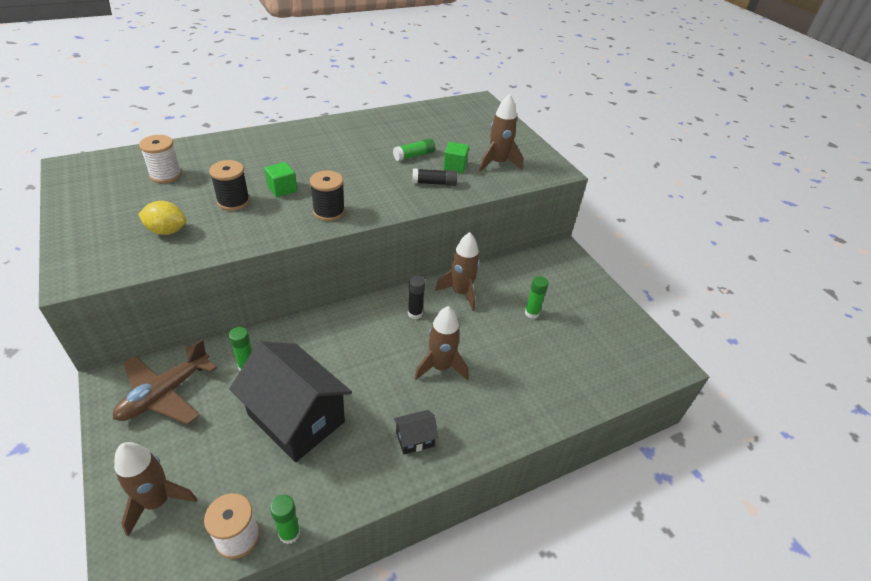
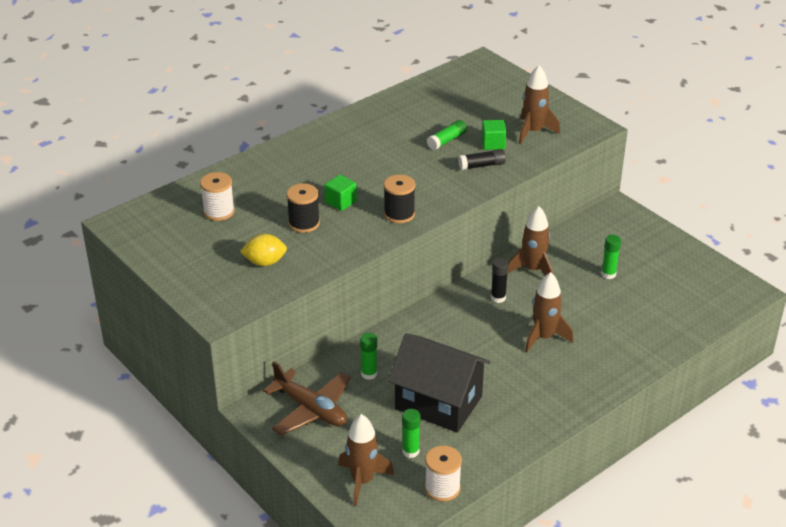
camera: 10 degrees left, 5 degrees down
brown plane [113,339,217,425] -> brown plane turned 75 degrees counterclockwise [263,361,351,435]
green glue stick [270,495,300,544] -> green glue stick moved to [402,409,420,458]
black house [394,410,439,455] -> none

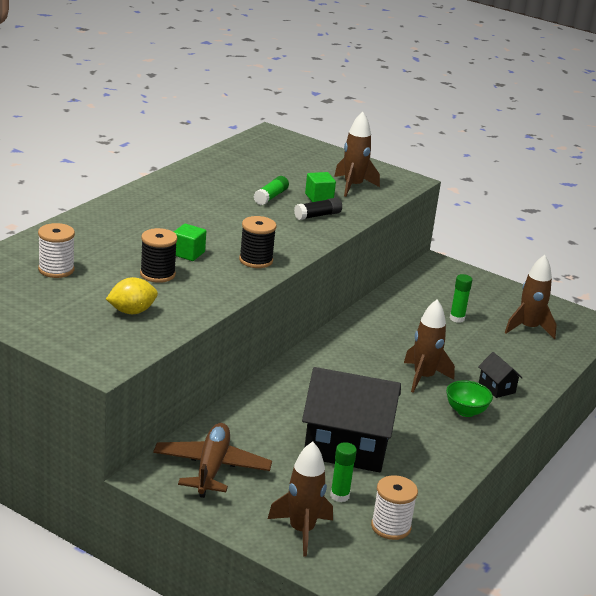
camera: 20 degrees left, 10 degrees down
brown plane [263,361,351,435] -> brown plane turned 105 degrees counterclockwise [153,423,272,498]
green glue stick [360,333,377,380] -> none
black glue stick [491,258,509,303] -> none
brown rocket [507,206,553,276] -> brown rocket moved to [505,255,557,339]
none -> green bowl [446,380,493,417]
none -> black house [478,352,522,398]

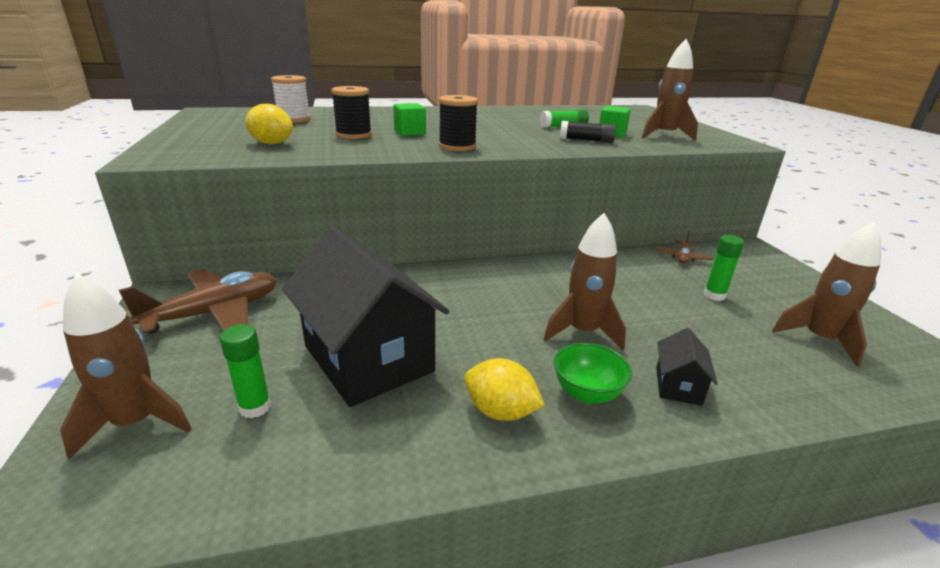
camera: 45 degrees right, 0 degrees up
white spool [371,475,418,540] -> none
none -> yellow lemon [464,358,545,421]
none -> brown plane [656,231,714,264]

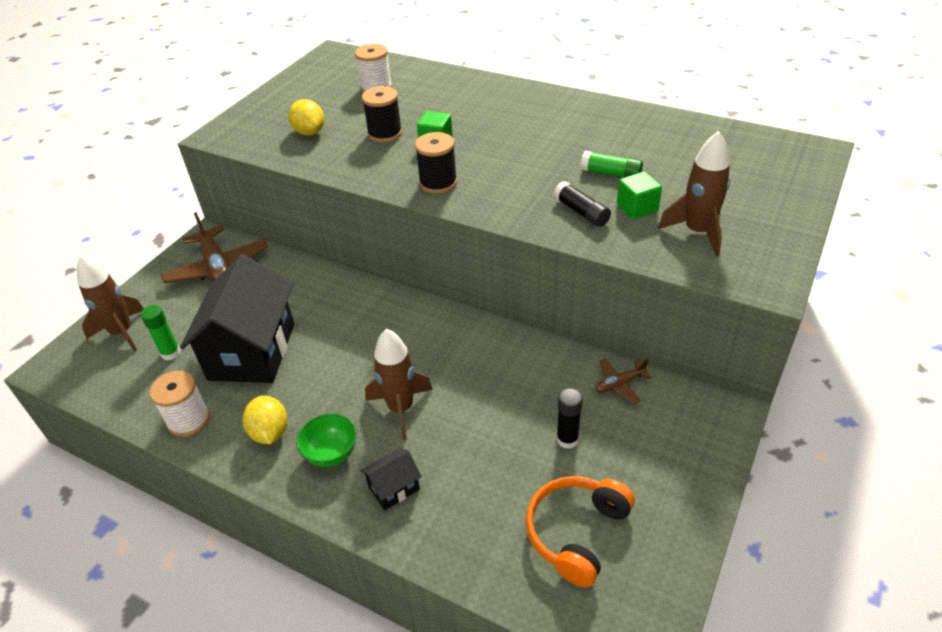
camera: 45 degrees right, 15 degrees up
brown plane [119,269,277,334] -> brown plane turned 60 degrees clockwise [160,212,268,283]
green glue stick [704,235,744,301] -> black glue stick [557,388,583,449]
brown rocket [772,222,882,367] -> orange headphones [526,476,635,588]
none -> white spool [150,371,210,437]

